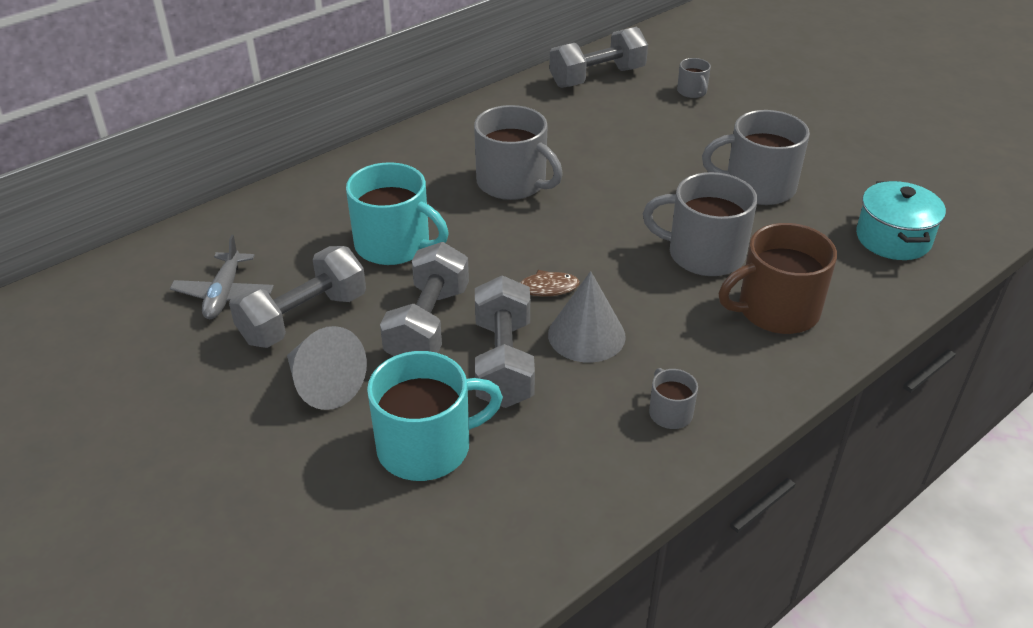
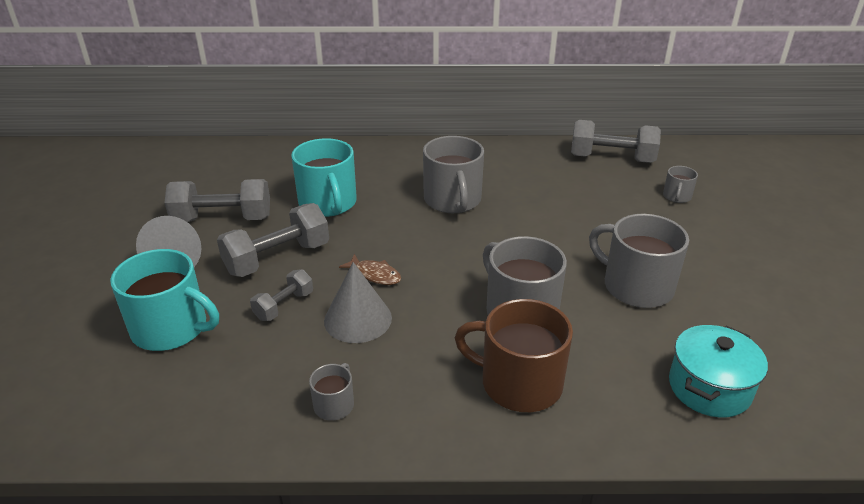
camera: 40 degrees right, 5 degrees down
grey plane [170,235,274,319] -> none
grey dumbbell [475,275,535,408] -> grey dumbbell [250,269,313,321], size x0.56

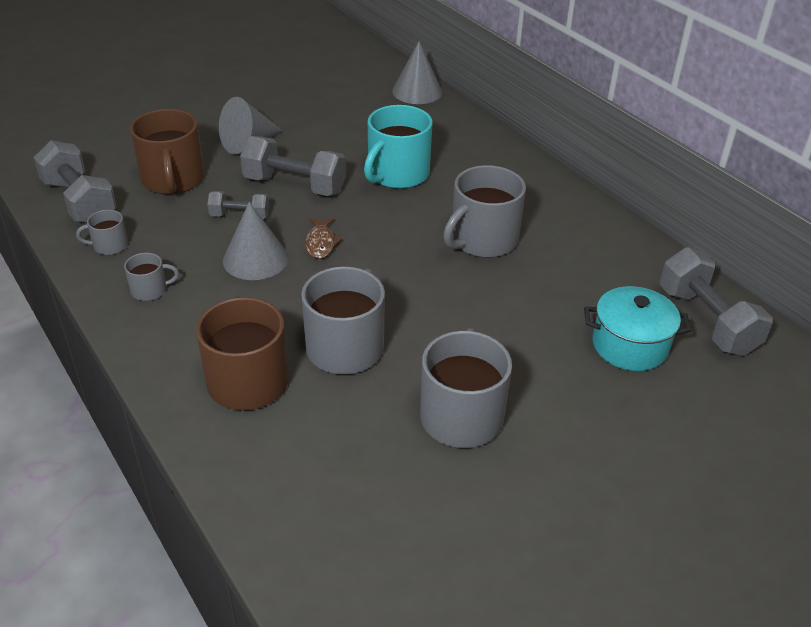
camera: 55 degrees right, 5 degrees up
turquoise mug [110,249,219,351] -> brown mug [130,109,204,195]
grey dumbbell [165,179,270,222] -> grey dumbbell moved to [33,140,117,223]
grey mug [663,166,698,203] -> grey mug moved to [76,210,128,255]
turquoise pot [669,325,768,418] -> turquoise pot moved to [584,286,691,371]
none -> grey cone [392,41,442,104]

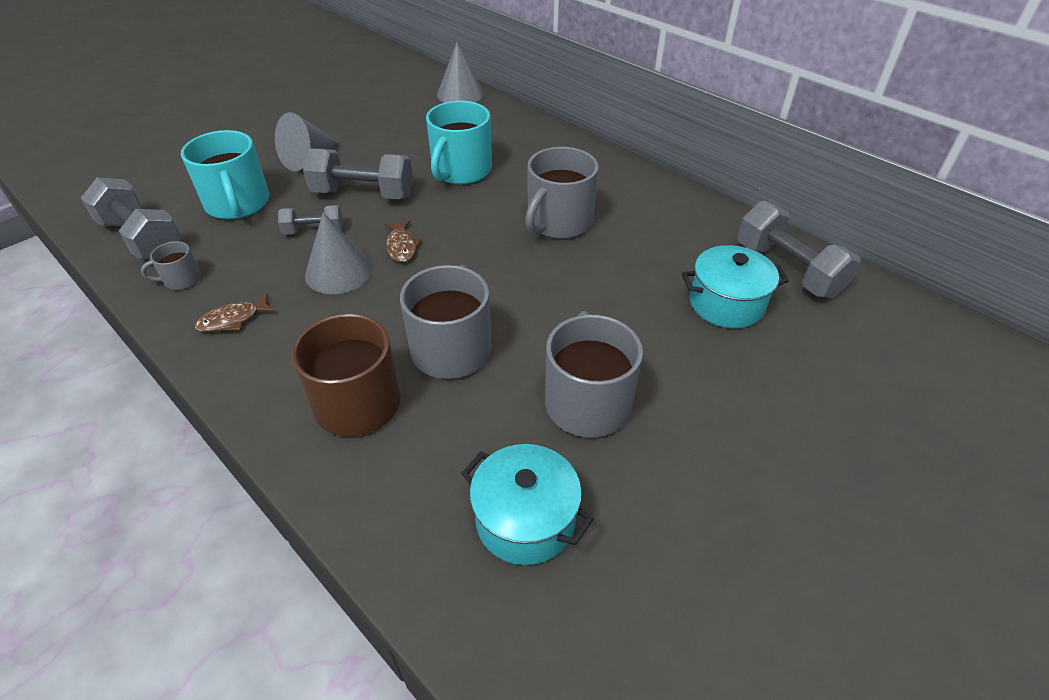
camera: 10 degrees left, 5 degrees up
grey mug [124,253,179,301] -> brown fish [195,294,276,332]
brown mug [130,109,204,195] -> turquoise mug [181,130,269,219]
none -> turquoise pot [461,444,594,565]

